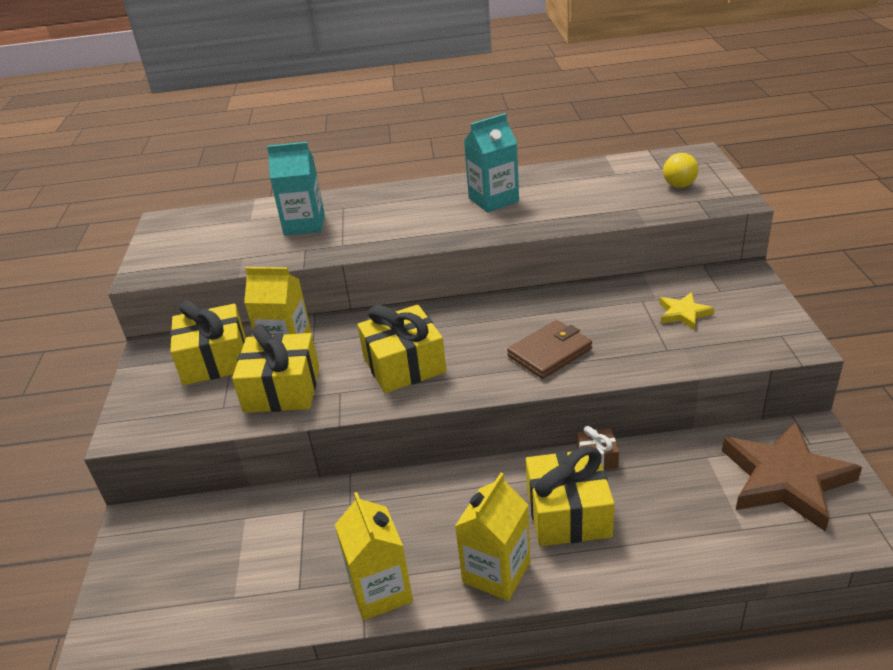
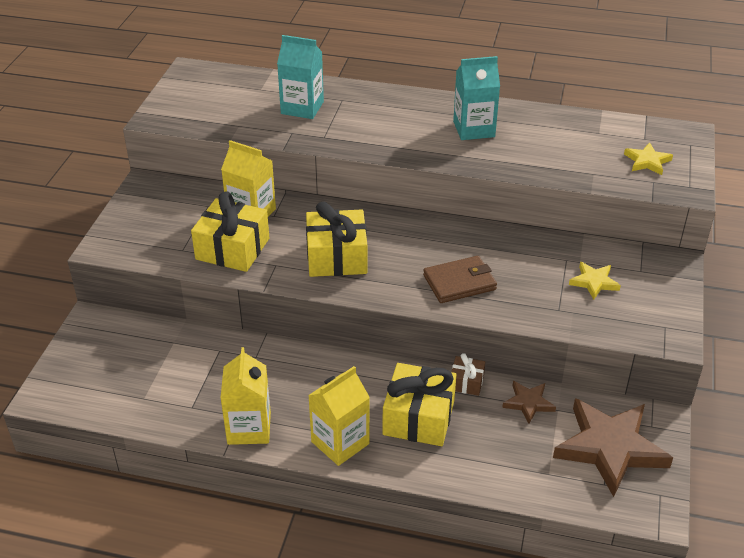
camera: 15 degrees right, 5 degrees up
yellow gift [170,300,246,385] -> none
yellow ball [663,153,699,188] -> yellow star [624,142,673,175]
none -> brown star [502,381,556,424]

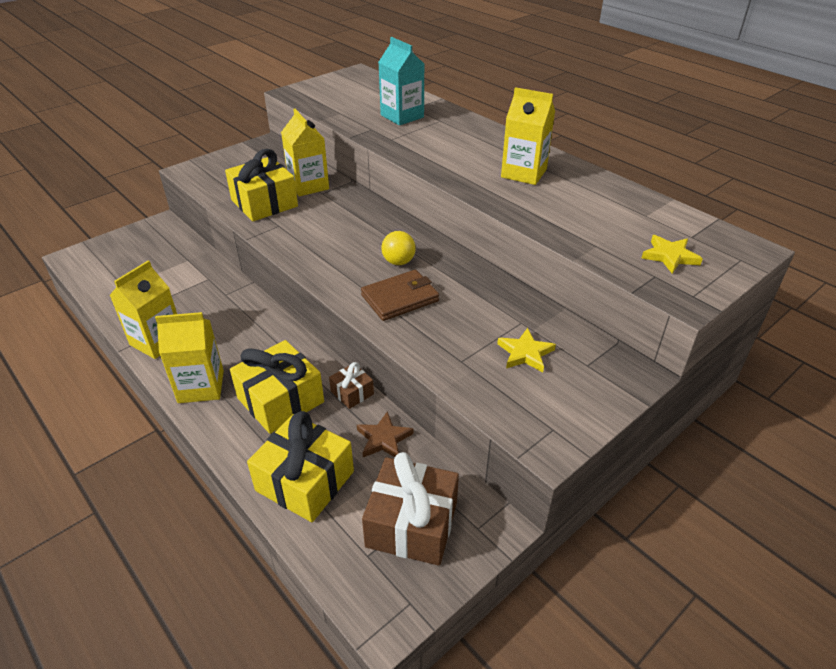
camera: 35 degrees right, 0 degrees up
yellow gift [306,202,367,277] -> yellow gift moved to [247,411,354,522]
brown wallet [423,256,497,303] -> brown wallet turned 45 degrees counterclockwise [361,269,439,321]
turquoise carton [453,56,500,140] -> yellow carton [501,87,555,185]
brown star [553,398,673,497] -> brown gift [362,452,459,566]
none -> yellow ball [382,231,416,265]

